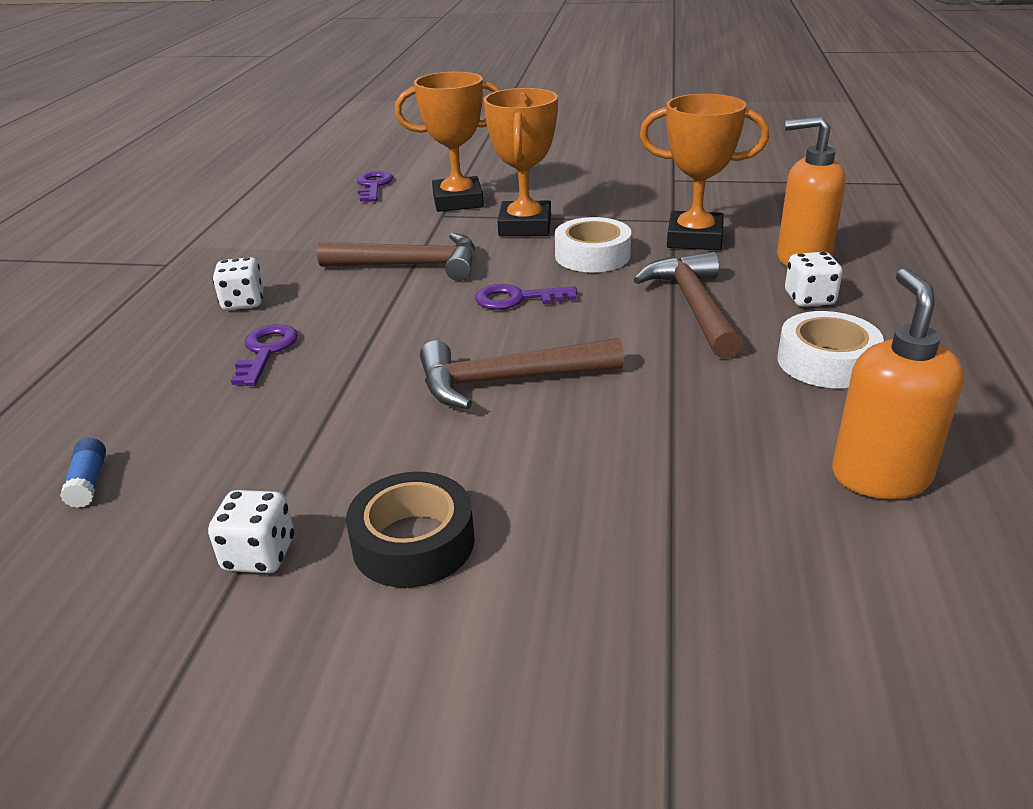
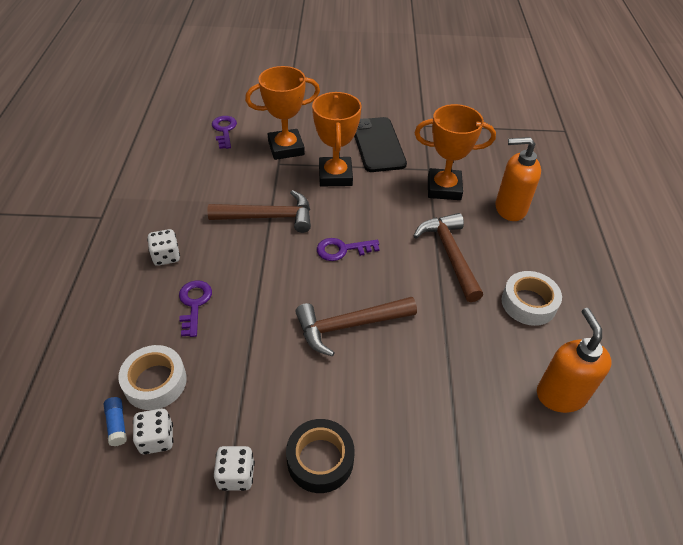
camera: 10 degrees left, 15 degrees up
white tape [555,217,631,272] -> white tape moved to [118,345,187,410]
white dice [785,252,843,307] -> white dice moved to [133,409,174,454]
none -> black phone [354,117,407,172]

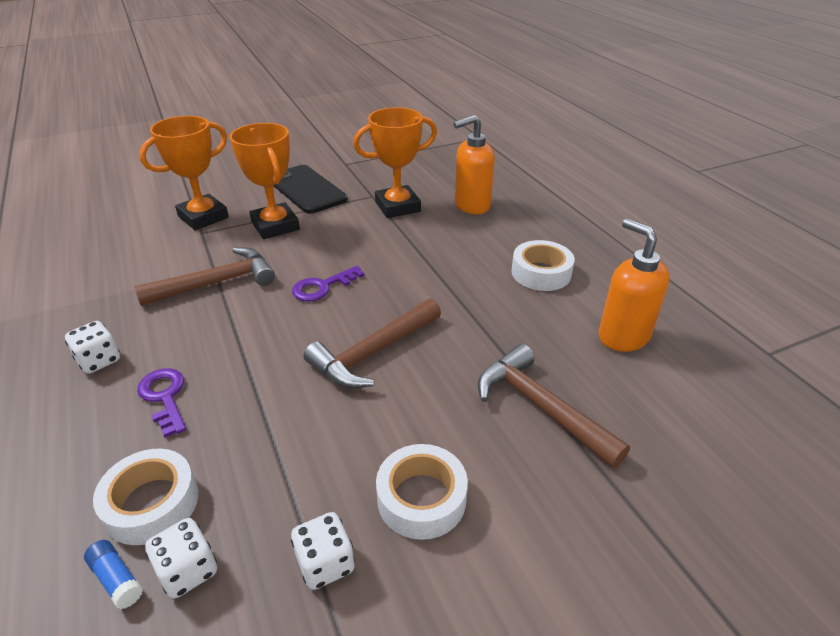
camera: 25 degrees left, 10 degrees down
purple key [212,116,237,149] -> none
black tape [286,419,355,493] -> white tape [376,444,468,540]
brown hammer [414,213,483,302] -> brown hammer moved to [478,344,630,468]

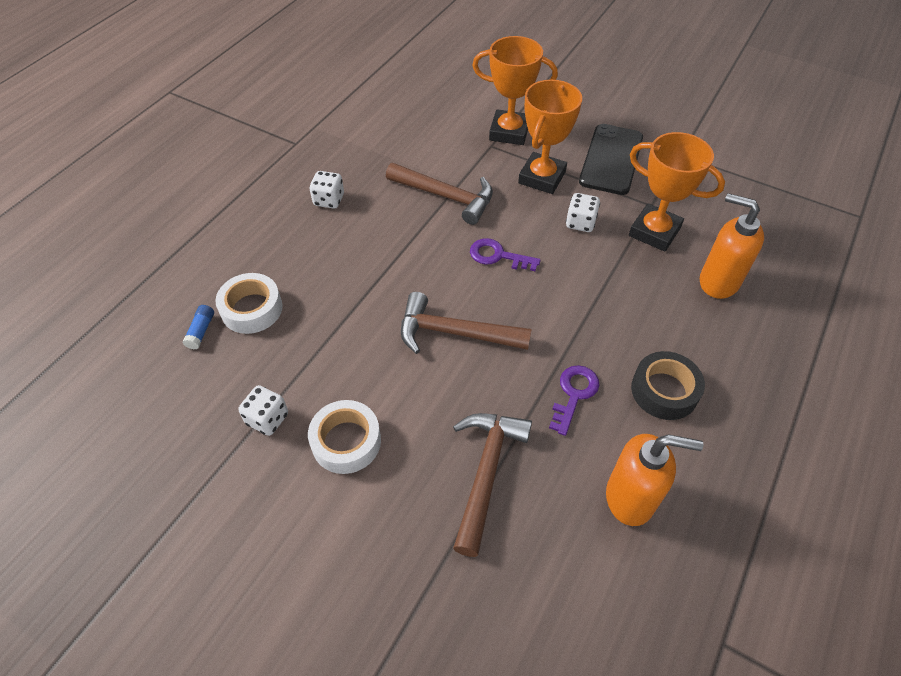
camera: 55 degrees right, 15 degrees up
purple key [137,368,186,438] -> purple key moved to [549,365,599,436]
white dice [145,518,217,598] -> white dice moved to [566,193,600,232]
white tape [511,240,575,291] -> black tape [631,351,705,420]
orange soap dispenser [598,219,670,352] -> orange soap dispenser turned 75 degrees clockwise [606,434,703,526]

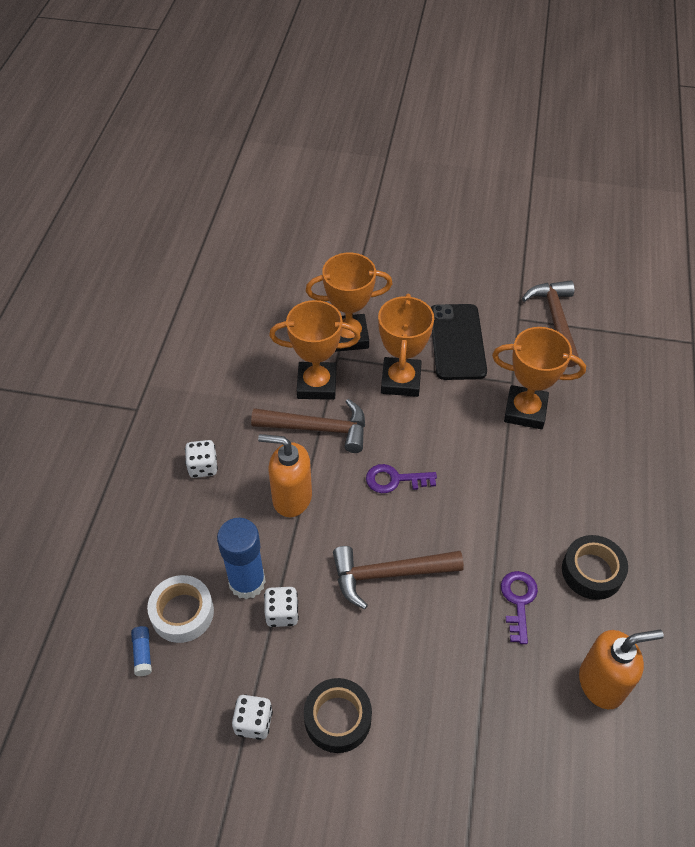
camera: 20 degrees left, 0 degrees up
white tape [308,400,381,474] -> black tape [304,678,372,753]
brown hammer [453,413,532,557] -> brown hammer moved to [522,280,579,367]
white dice [566,193,600,232] -> white dice moved to [264,587,299,627]
orange soap dispenser [700,193,764,299] -> orange soap dispenser moved to [258,434,312,517]
none -> blue glue stick [217,518,266,600]
none -> orange trophy [269,300,361,400]

